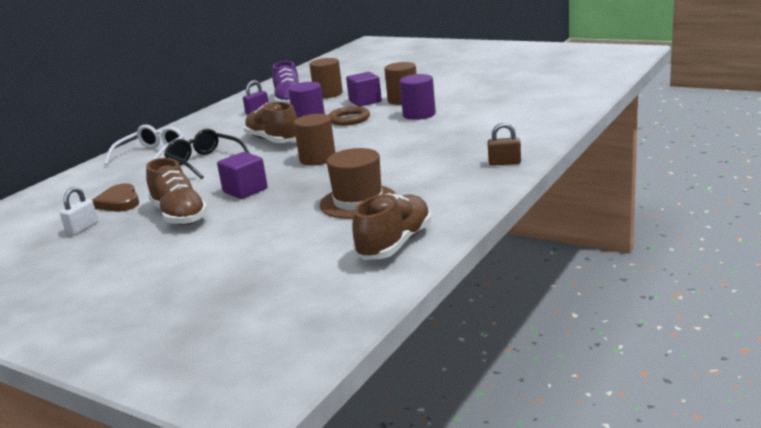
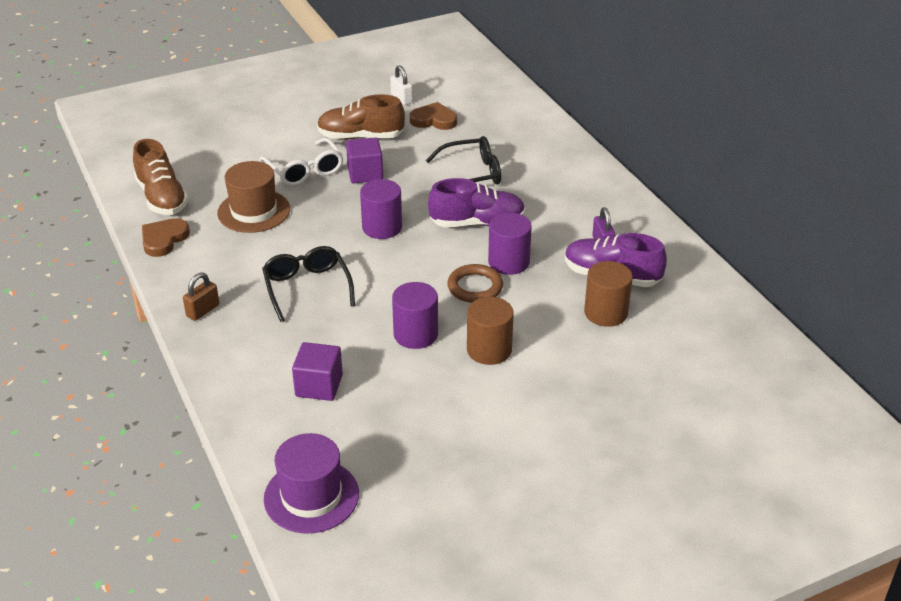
camera: 120 degrees right, 15 degrees up
white glasses [104,125,185,165] -> white glasses moved to [259,138,344,186]
brown shoe [244,102,297,143] -> purple shoe [428,178,526,227]
brown cylinder [294,114,335,166] -> purple cylinder [360,179,402,239]
purple cube [346,72,382,106] -> purple cube moved to [292,342,343,401]
none -> brown heart [142,218,190,257]
none -> black glasses [262,246,355,322]
none -> purple hat [264,433,359,534]

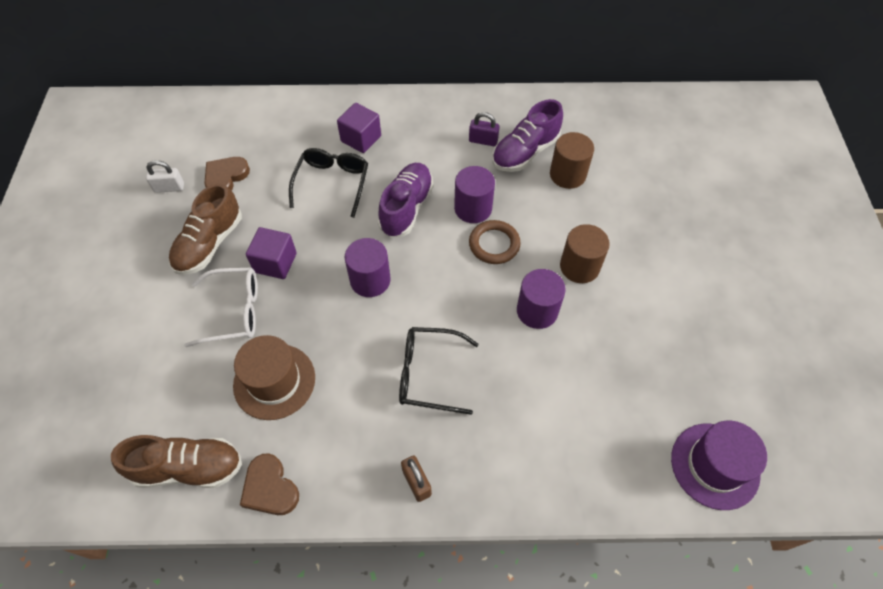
camera: 65 degrees left, 20 degrees up
purple cube [292,342,343,401] -> purple cube moved to [337,103,381,153]

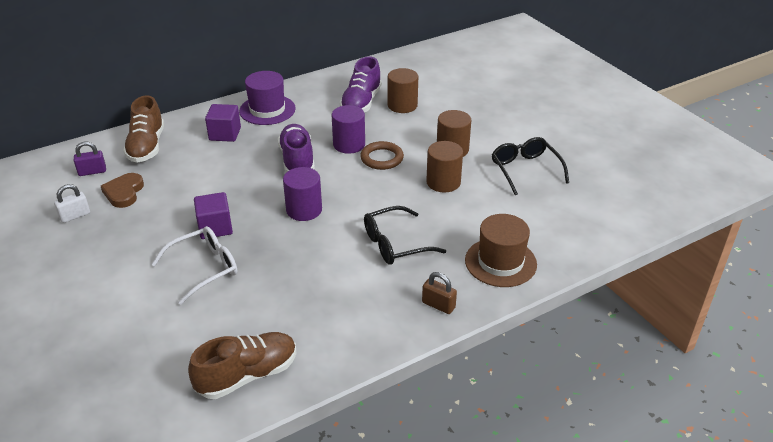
camera: 30 degrees left, 20 degrees down
brown shoe [169,183,242,275] -> brown shoe moved to [123,95,164,163]
brown hat [233,335,315,420] -> brown hat moved to [465,214,537,287]
brown heart [240,453,299,515] -> none
black glasses [289,148,368,218] -> black glasses moved to [492,137,569,195]
purple padlock [469,112,499,146] -> purple padlock moved to [74,142,106,176]
purple cylinder [517,269,566,329] -> brown cylinder [426,141,463,192]
purple hat [671,421,767,510] -> purple hat moved to [239,71,296,125]

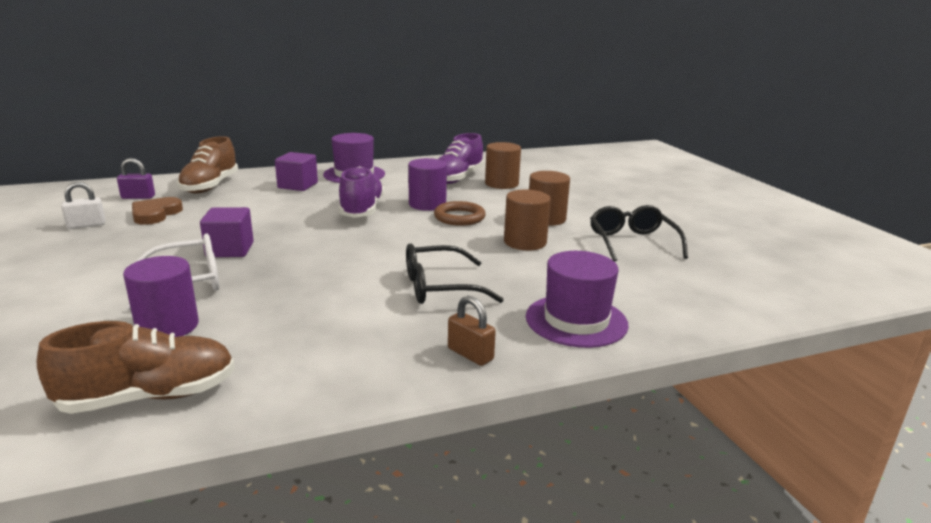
camera: 10 degrees right, 15 degrees down
purple cylinder [283,167,322,221] -> purple cylinder moved to [123,256,199,337]
brown hat [465,214,537,287] -> purple hat [526,251,628,348]

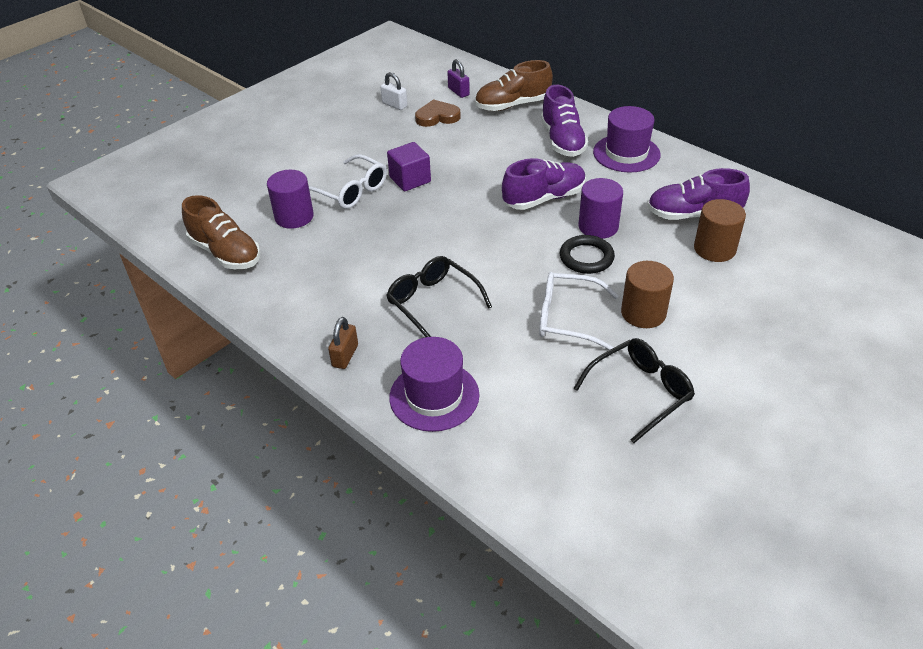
camera: 65 degrees right, 20 degrees up
purple cube [275,152,318,191] -> purple shoe [541,85,588,157]
brown ring [434,201,486,226] -> black ring [560,235,615,274]
brown cylinder [504,189,551,250] -> white glasses [539,272,619,350]

